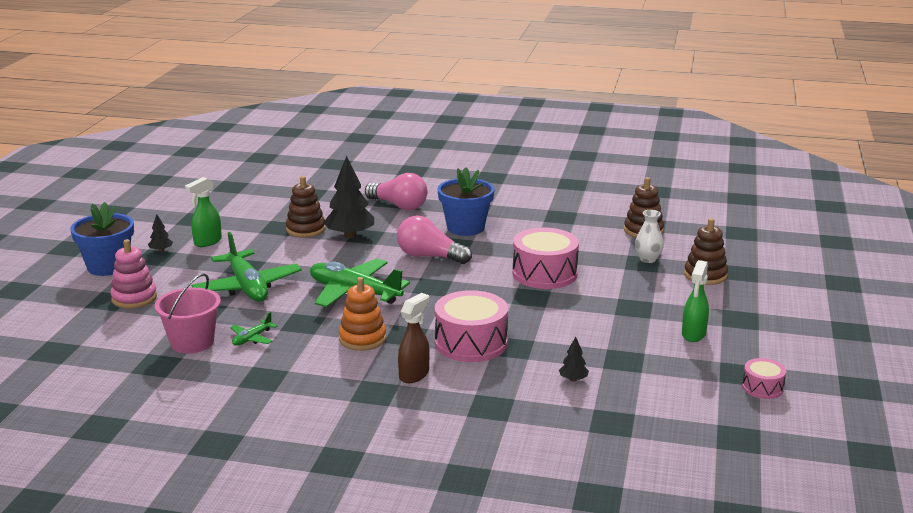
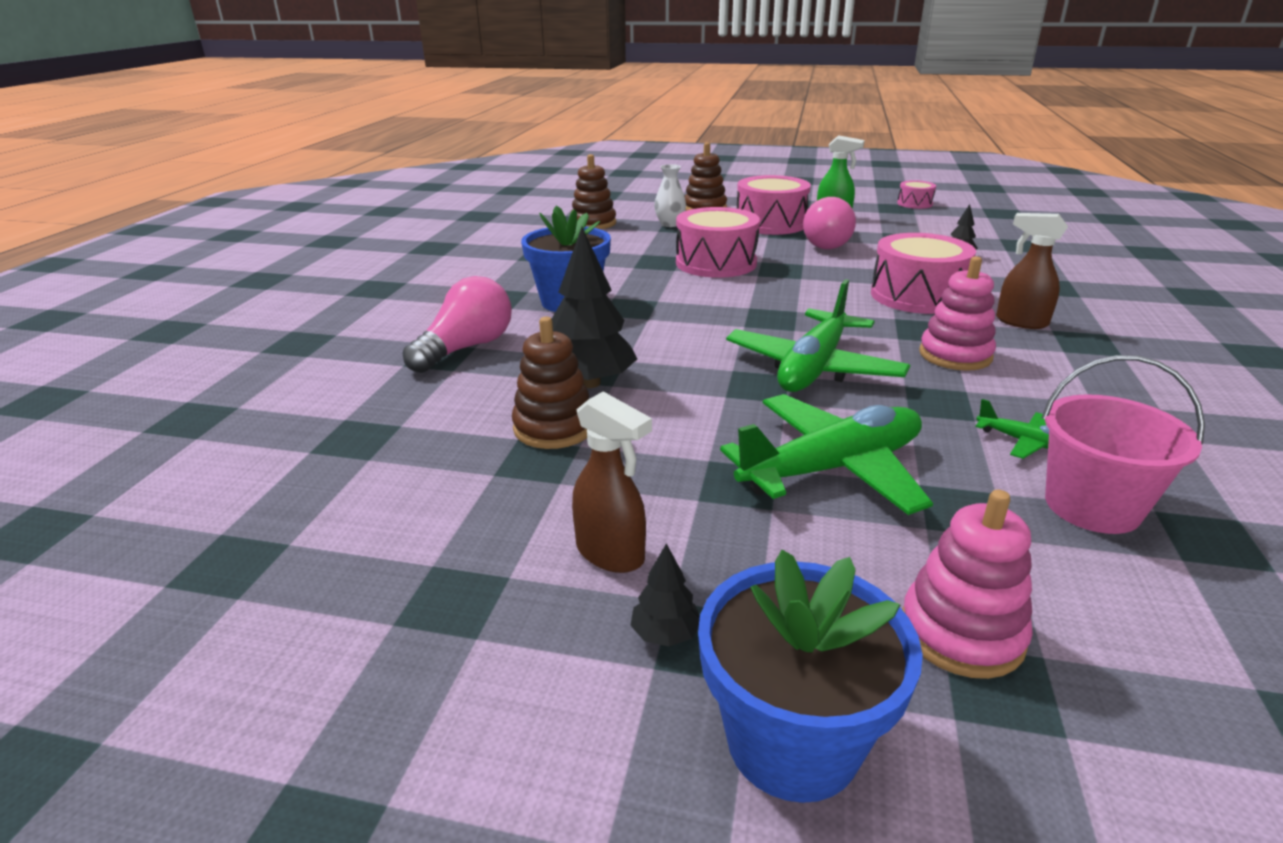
camera: 90 degrees left, 5 degrees up
green spray bottle [185,177,222,247] -> brown spray bottle [572,391,652,573]
orange stacking toy [339,277,386,351] -> pink stacking toy [919,256,996,371]
pink light bulb [397,216,472,264] -> pink light bulb moved to [803,197,856,249]
none -> pink drum [737,175,811,235]

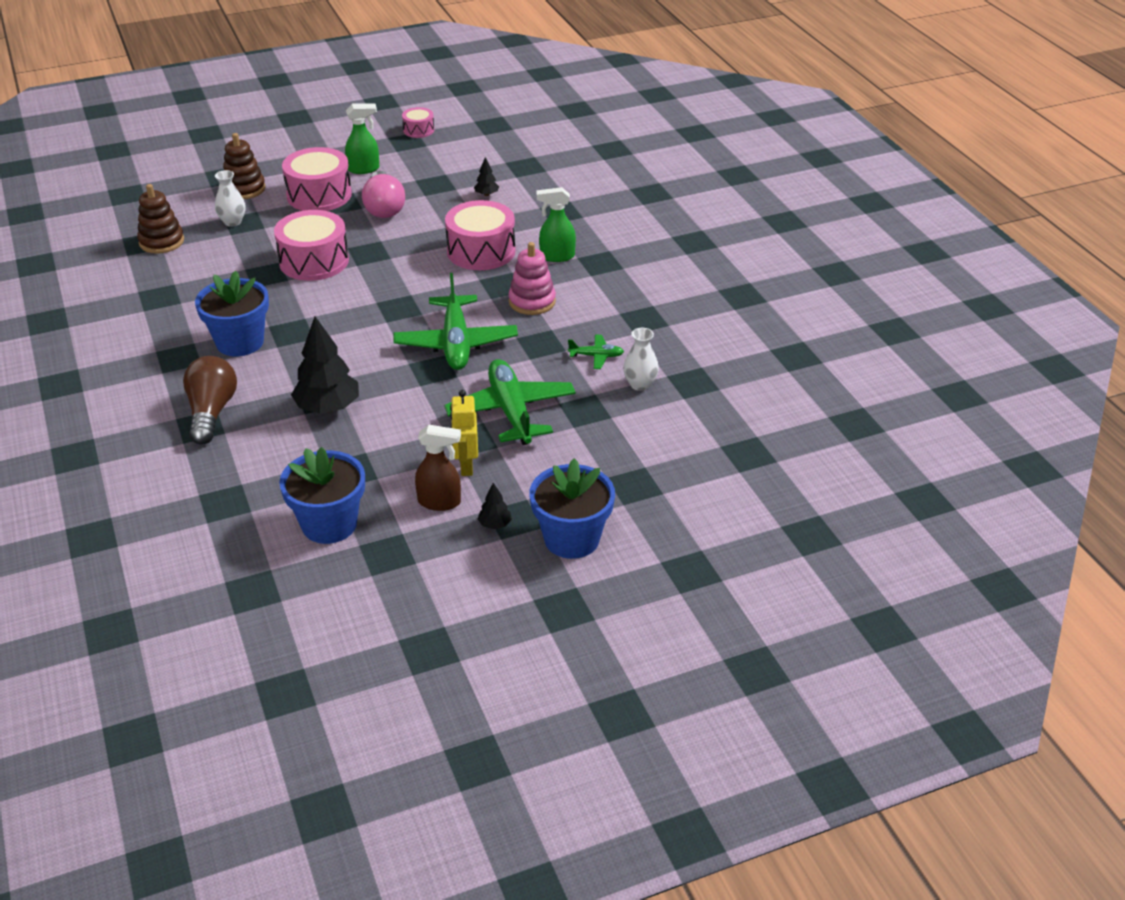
camera: 35 degrees left, 10 degrees up
pink light bulb [402,276,512,373] -> brown light bulb [183,356,237,445]
brown stacking toy [512,317,589,449] -> none
green plane [720,394,933,515] -> green plane turned 45 degrees counterclockwise [444,359,576,445]
pink stacking toy [902,490,1033,679] -> none
brown spray bottle [996,213,1068,329] -> green spray bottle [536,187,576,262]
pink bucket [1042,355,1205,534] -> white vase [623,328,659,391]
none -> blue flower pot [279,447,365,544]
none -> yellow robot [450,390,478,476]

